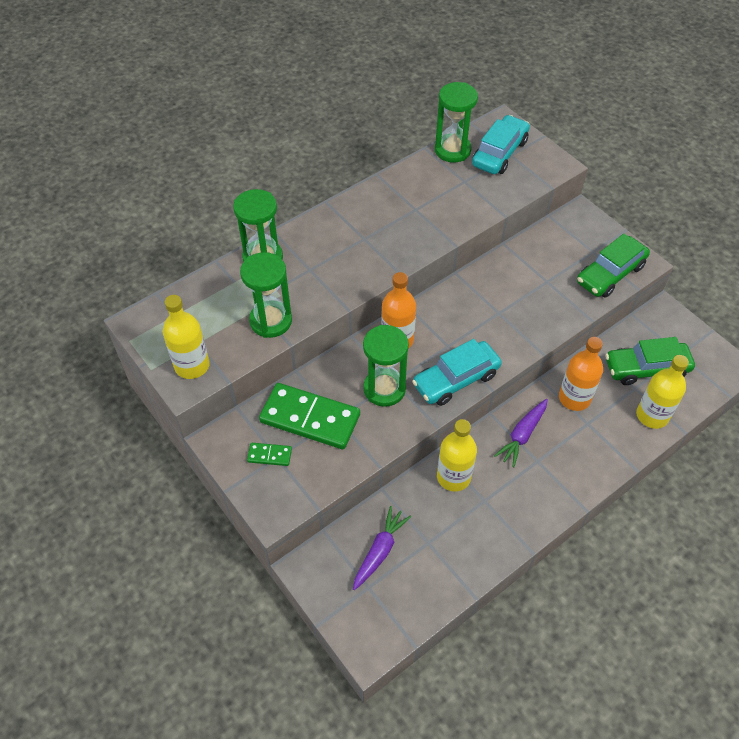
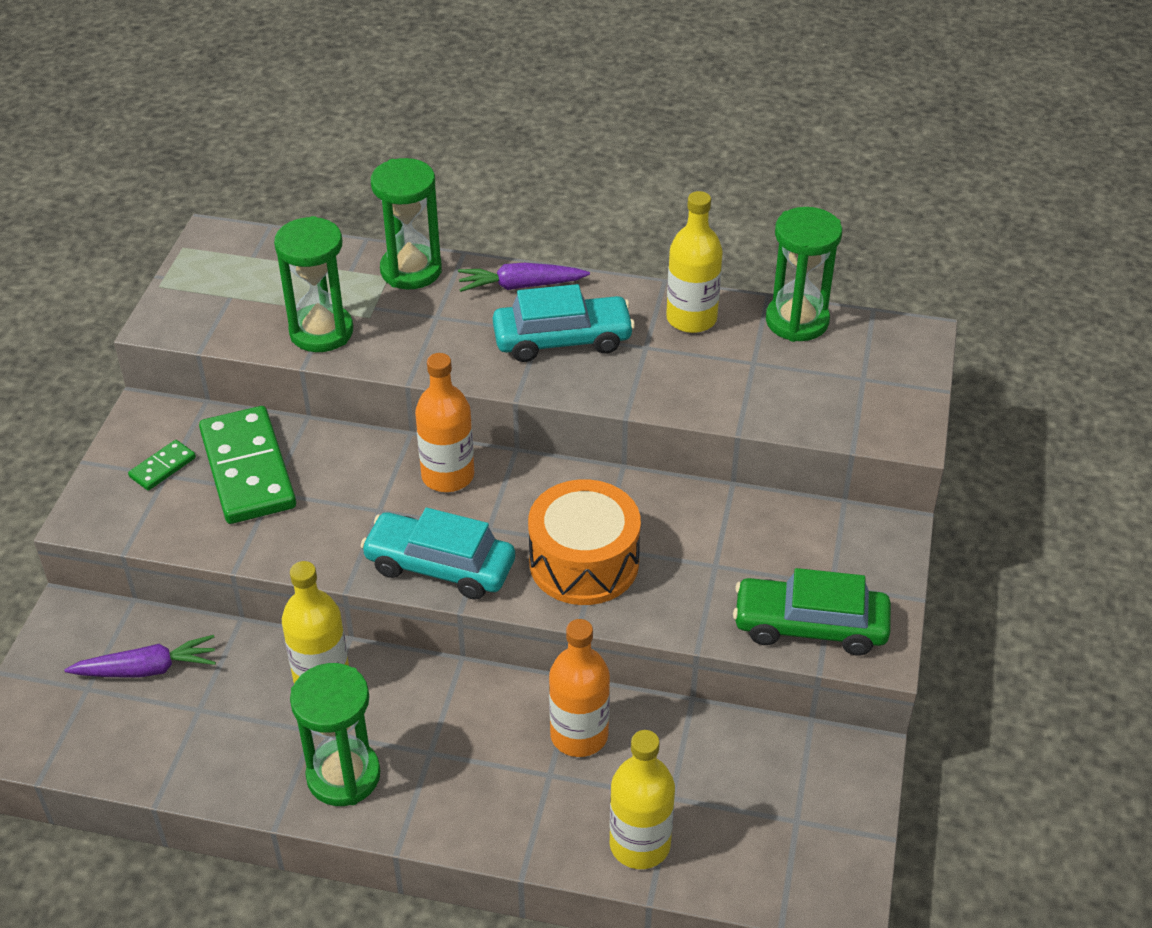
camera: 50 degrees right, 10 degrees down
yellow bottle [163,295,210,379] -> yellow bottle moved to [666,191,723,333]
green domino [247,443,292,466] -> green domino turned 75 degrees clockwise [128,440,196,491]
green hourglass [363,325,409,407] -> green hourglass moved to [290,663,380,806]
turquoise car [472,115,530,174] -> turquoise car moved to [493,284,635,362]
purple carrot [494,399,548,467] -> purple carrot moved to [458,263,590,292]
green car [605,337,695,385] -> none
none -> orange drum [528,479,641,605]

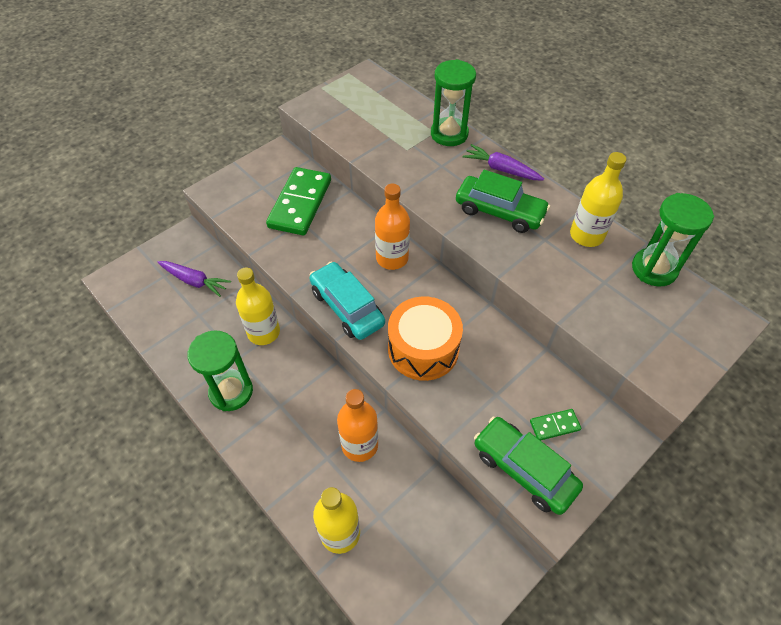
camera: 35 degrees right, 10 degrees up
green domino [128,440,196,491] -> green domino moved to [530,409,581,441]
green hourglass [274,216,353,352] -> none
turquoise car [493,284,635,362] -> green car [456,170,550,233]

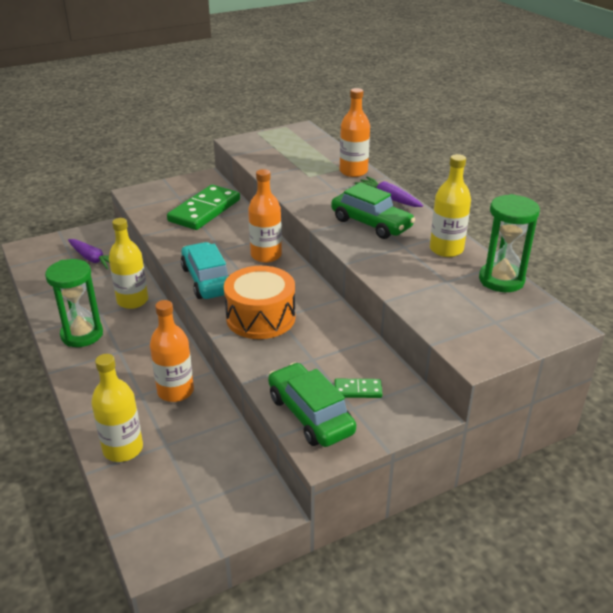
camera: 15 degrees right, 20 degrees down
green hourglass [431,59,476,146] -> orange bottle [340,88,370,177]

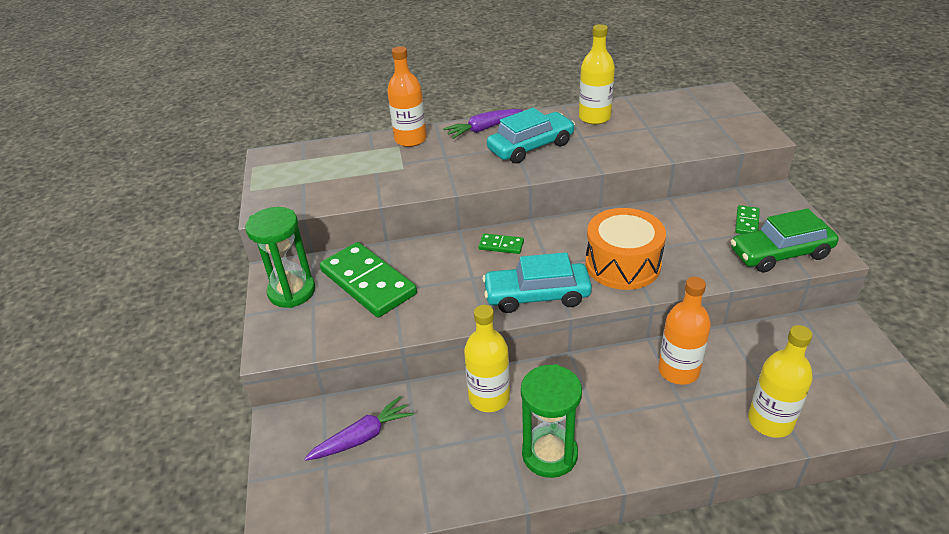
camera: 70 degrees left, 5 degrees up
orange bottle [248,169,282,263] -> green domino [478,233,524,254]
green car [331,182,415,239] -> turquoise car [487,108,575,164]
green hourglass [479,194,540,292] -> green hourglass moved to [245,207,315,308]

